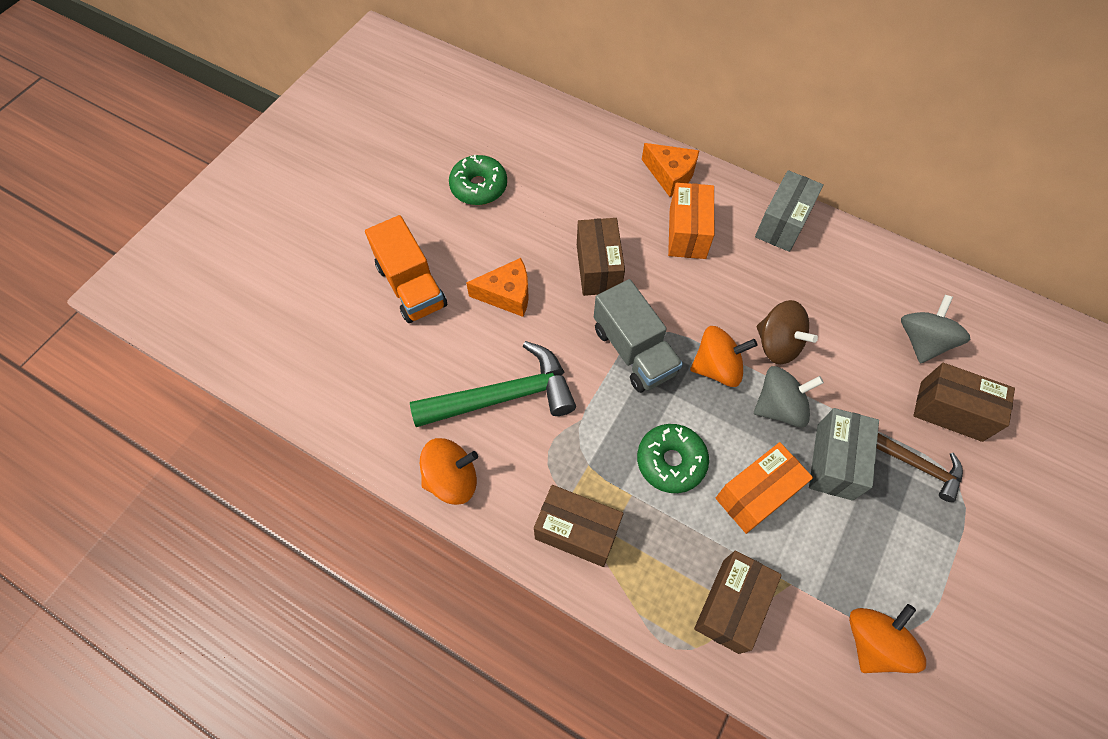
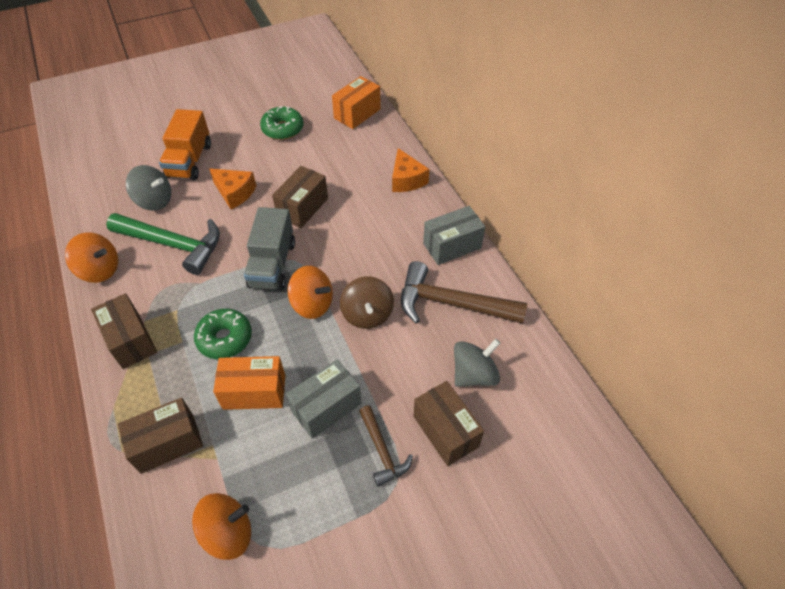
camera: 35 degrees right, 10 degrees down
orange box [668,183,714,259] -> orange box moved to [332,76,381,129]
grey spinning top [754,366,824,427] -> grey spinning top moved to [126,165,171,211]
none -> brown hammer [401,261,527,324]

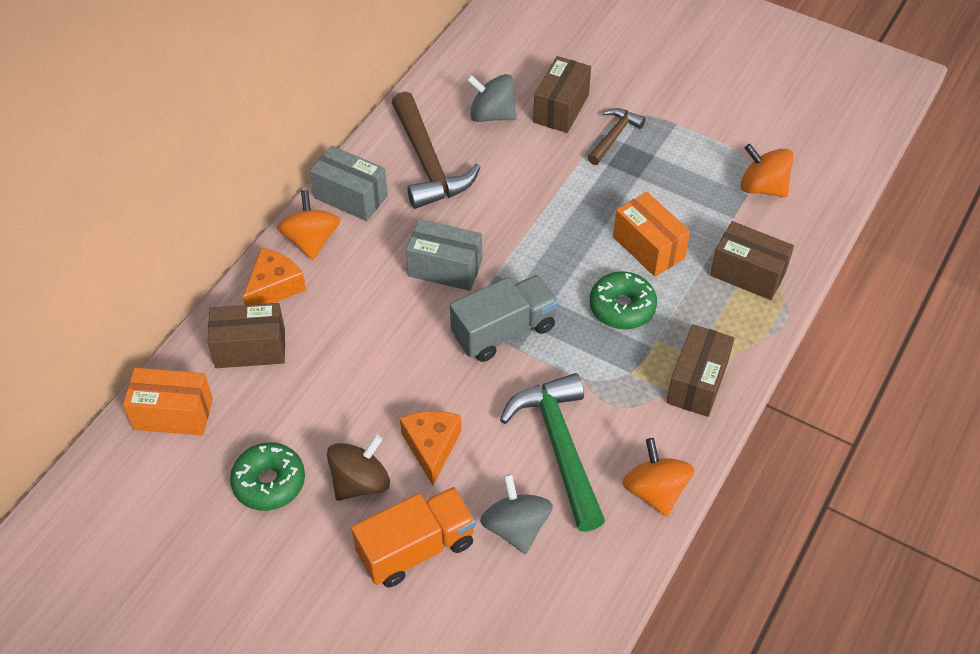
camera: 125 degrees left, 0 degrees up
brown box [272,166,328,228] -> brown box moved to [208,303,285,368]
grey box [286,360,362,439] -> grey box moved to [406,219,482,291]
orange spinning top [288,266,333,319] -> orange spinning top moved to [277,190,340,260]
brown spinning top [340,276,394,329] -> brown spinning top moved to [327,434,390,501]

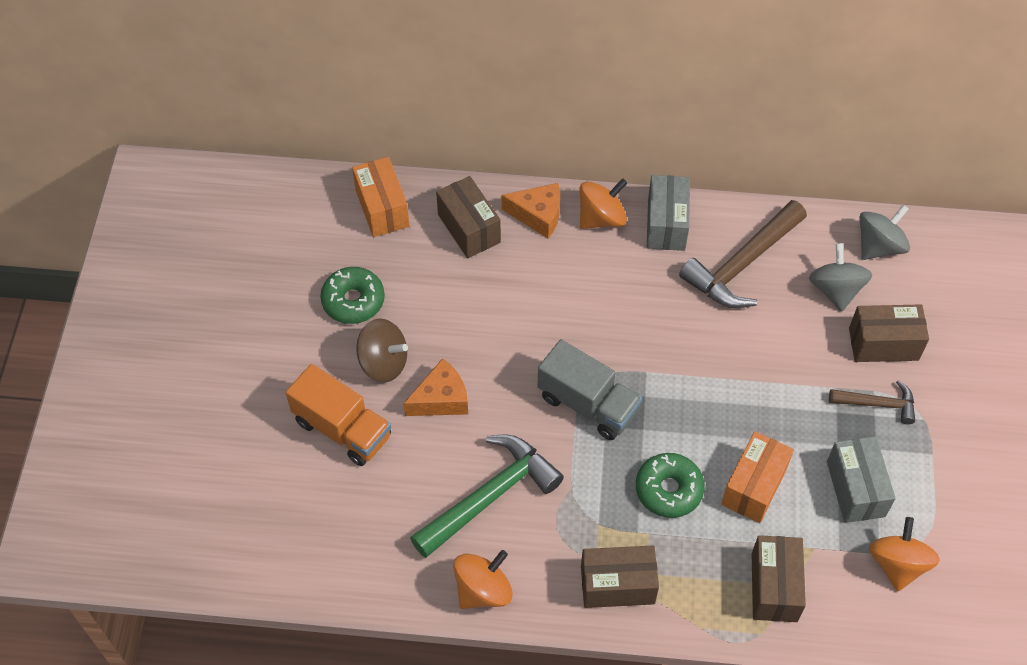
camera: 65 degrees right, 5 degrees up
grey box [406,219,482,291] -> grey box moved to [827,436,896,523]
grey spinning top [480,474,553,554] -> grey spinning top moved to [859,205,910,260]

